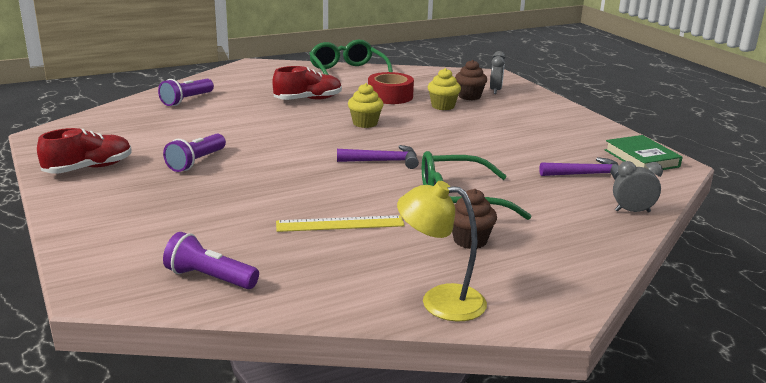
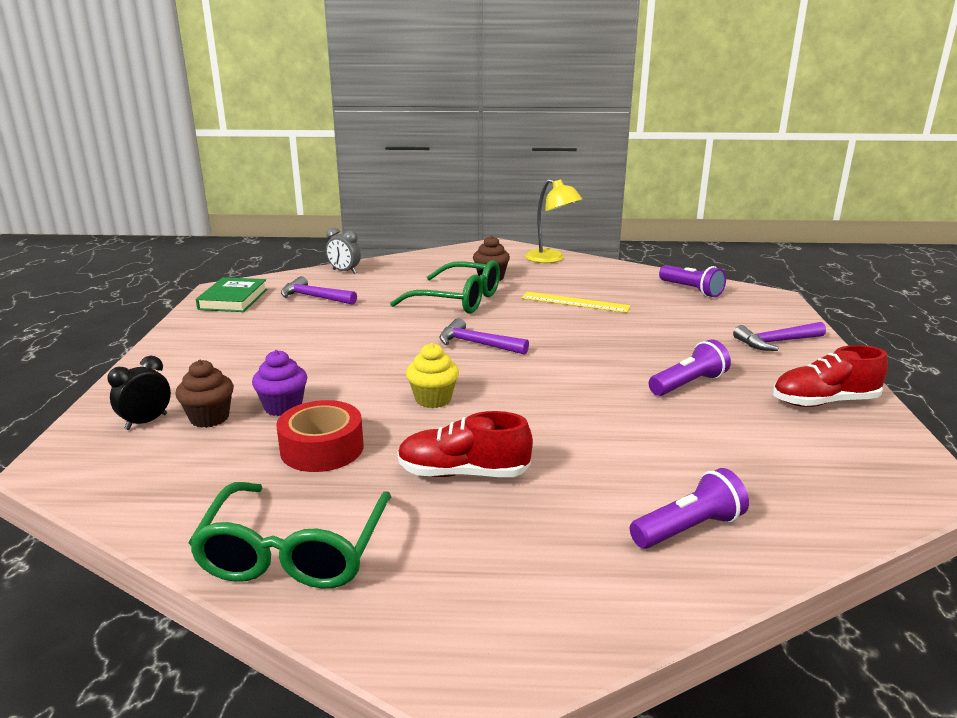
camera: 150 degrees left, 0 degrees up
yellow cupcake [428,68,461,110] -> purple cupcake [252,350,307,416]
grey clock [490,51,505,94] -> black clock [107,356,171,430]
none -> purple hammer [733,322,826,351]

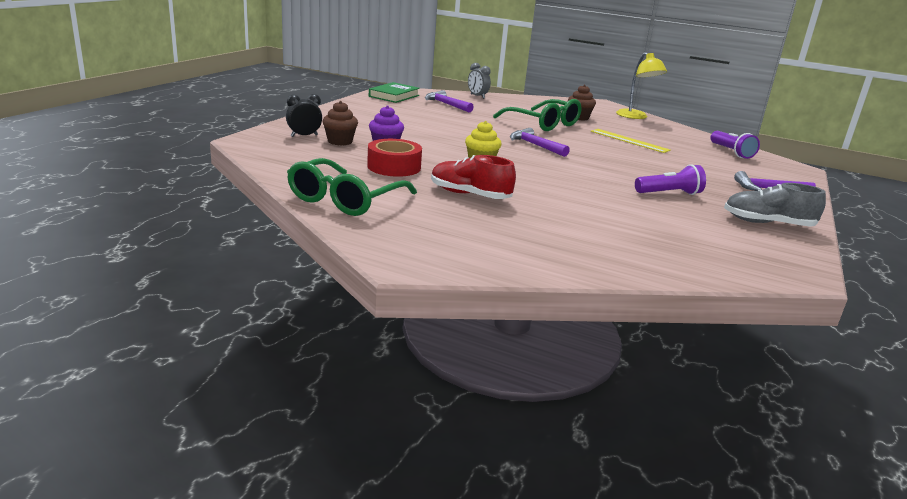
camera: 20 degrees right, 0 degrees up
purple flashlight [630,468,749,549] -> none
red shoe [773,345,888,407] -> grey shoe [724,183,826,227]

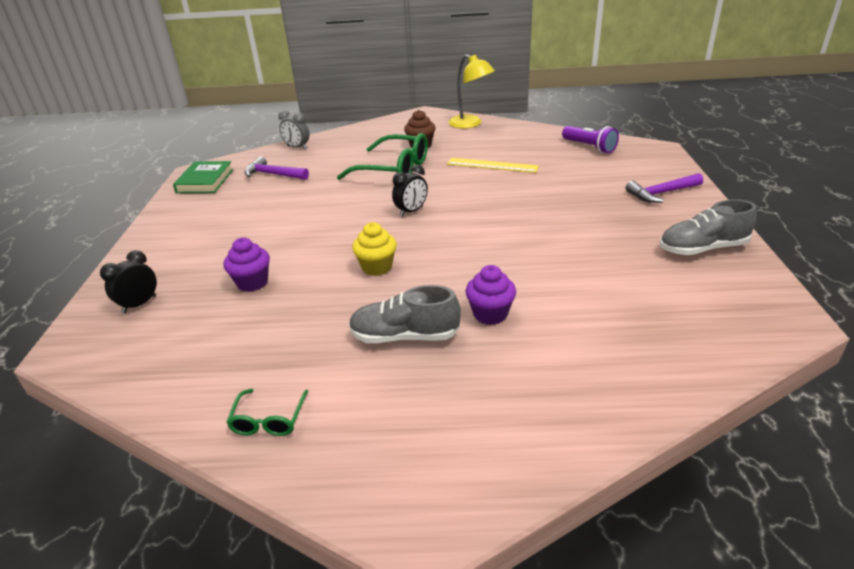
camera: 20 degrees left, 10 degrees up
green glasses [287,158,417,216] -> green glasses [226,389,309,436], size x0.49
brown cupcake [322,101,358,146] -> none
red tape [367,139,422,177] -> none
red shoe [431,155,516,199] -> grey shoe [349,285,461,343]
purple hammer [510,128,570,157] -> black clock [392,165,428,217]
purple flashlight [635,164,706,195] -> none
none -> purple cupcake [465,265,516,325]

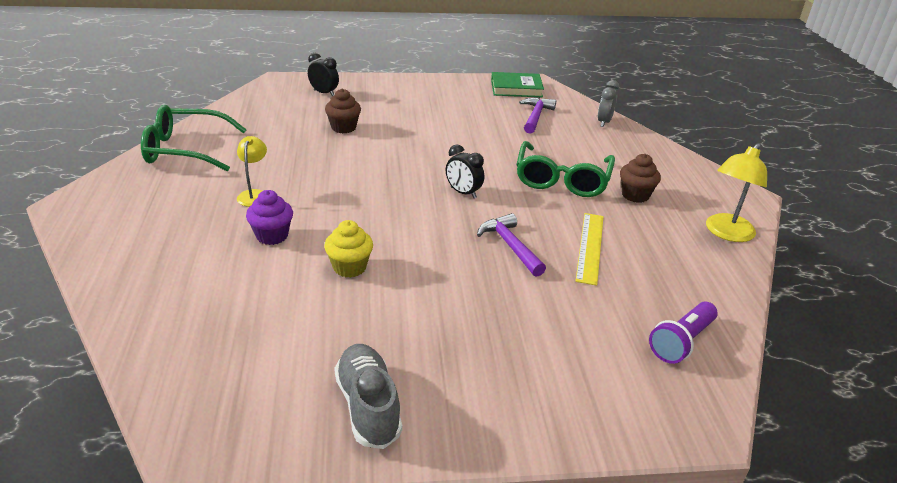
camera: 80 degrees right, 0 degrees up
purple cupcake [224,238,270,292] -> brown cupcake [325,88,361,133]
green glasses [226,389,309,436] -> green glasses [141,105,247,172], size x2.04
grey shoe [349,285,461,343] -> yellow lamp [237,136,267,207]
yellow cupcake [352,222,397,276] -> yellow cupcake moved to [324,220,373,278]
purple hammer [626,173,703,203] -> purple hammer moved to [477,213,546,277]

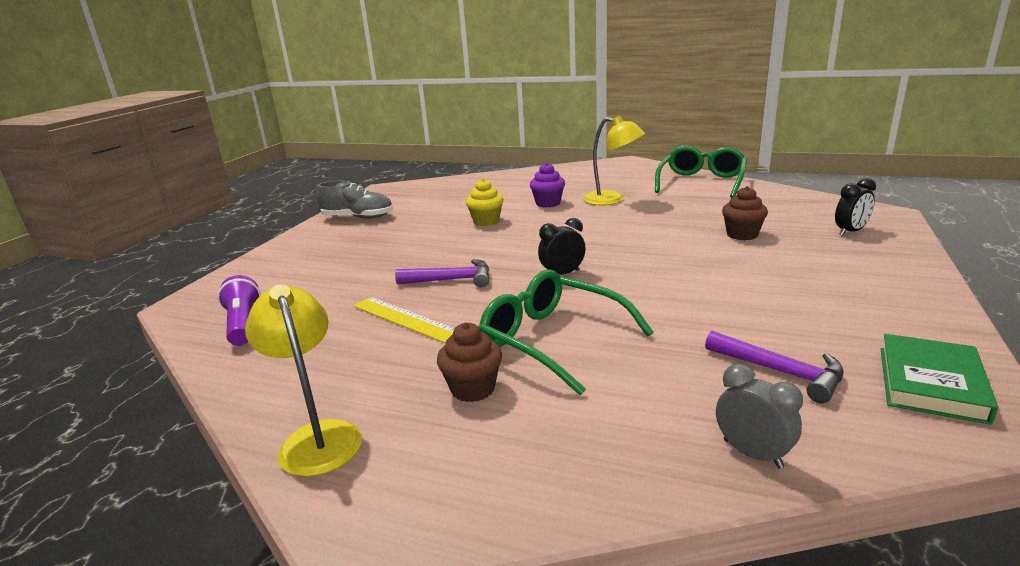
camera: 120 degrees right, 10 degrees down
yellow lamp [237,136,267,207] -> yellow lamp [583,116,645,205], size x1.56

